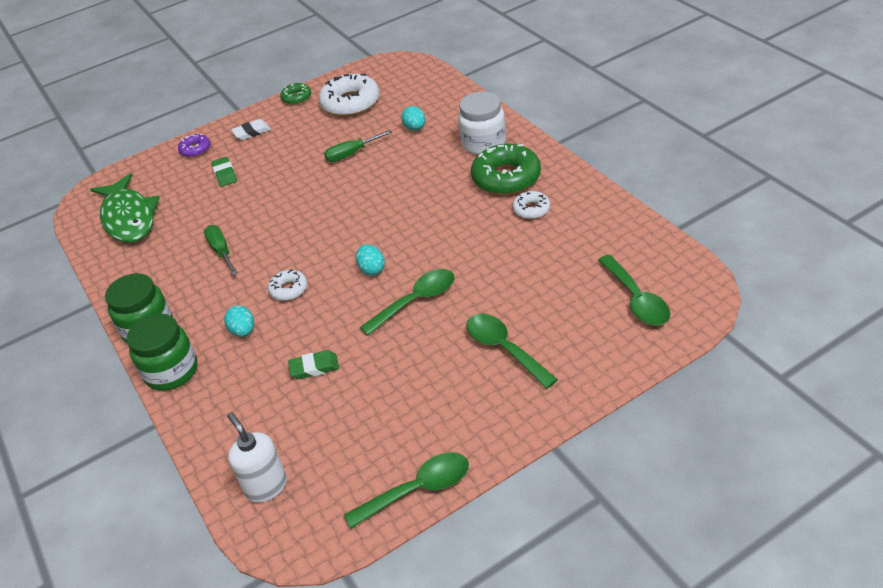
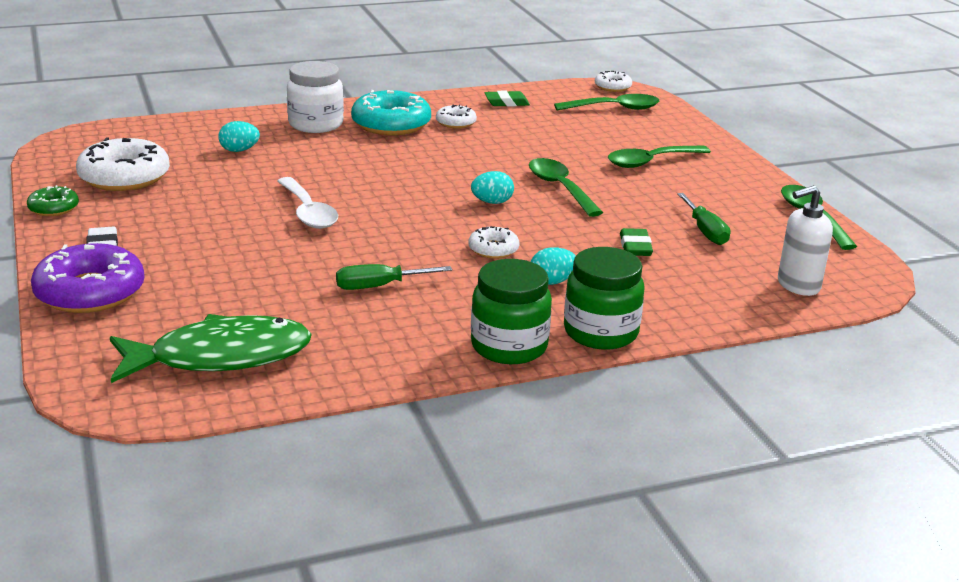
camera: 85 degrees left, 15 degrees down
purple donut [178,134,211,157] -> purple donut [31,243,145,313], size x1.93
green eraser [211,157,237,187] -> green eraser moved to [484,91,530,107]
green screwdriver [324,130,392,162] -> green screwdriver moved to [677,193,731,245]
green donut [471,144,541,195] -> turquoise donut [351,90,431,135]
none -> white spoon [277,177,338,229]
none -> white donut [595,71,632,92]

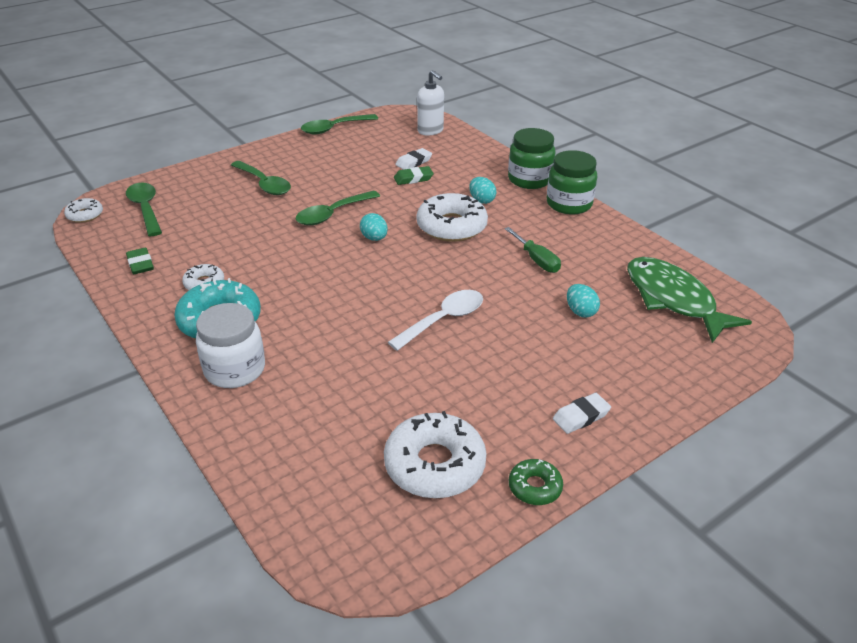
camera: 105 degrees left, 10 degrees up
purple donut [31,243,145,313] -> none
turquoise egg [218,121,260,152] -> turquoise egg moved to [567,284,600,318]
white donut [468,226,520,259] -> white donut [417,193,488,242], size x1.93
green screwdriver [677,193,731,245] -> none
none -> white eraser [395,148,432,170]

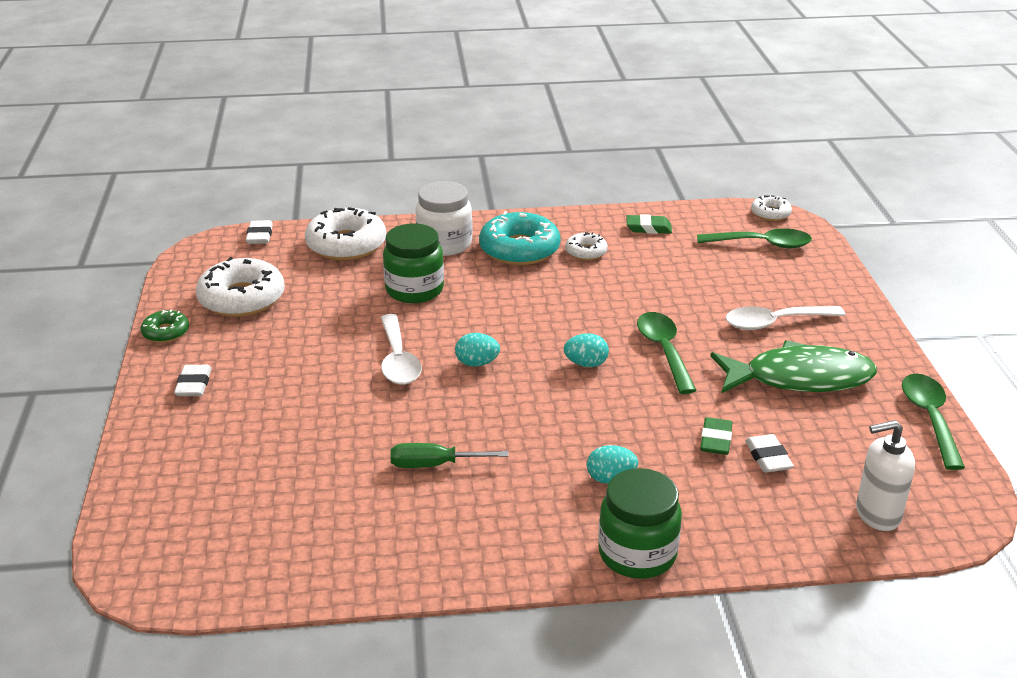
camera: 120 degrees right, 5 degrees down
green spoon [231,161,291,195] -> white spoon [725,306,846,330]
white donut [417,193,488,242] -> white donut moved to [305,207,386,260]
green jar [546,150,597,215] -> green jar moved to [383,223,444,303]
turquoise egg [567,284,600,318] -> turquoise egg moved to [455,333,500,367]
green fish [627,257,752,343] -> green fish moved to [710,340,877,393]
none -> white eraser [246,220,273,244]

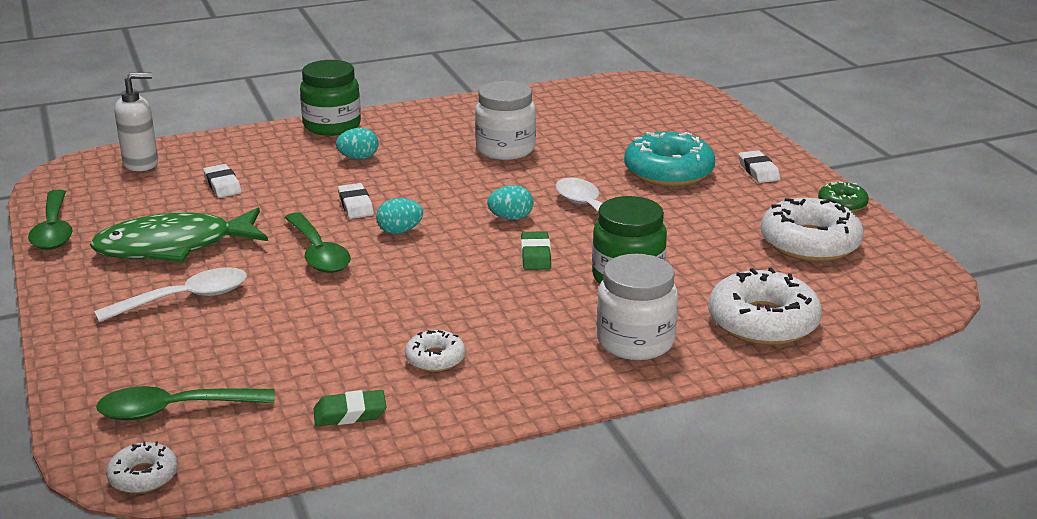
camera: 165 degrees right, 5 degrees down
white eraser [246,220,273,244] -> white eraser moved to [338,183,374,219]
green screwdriver [390,443,508,468] -> white jar [475,81,536,160]
turquoise donut [479,211,561,265] -> turquoise donut moved to [624,132,715,186]
green eraser [700,417,733,455] -> green eraser moved to [521,231,551,270]

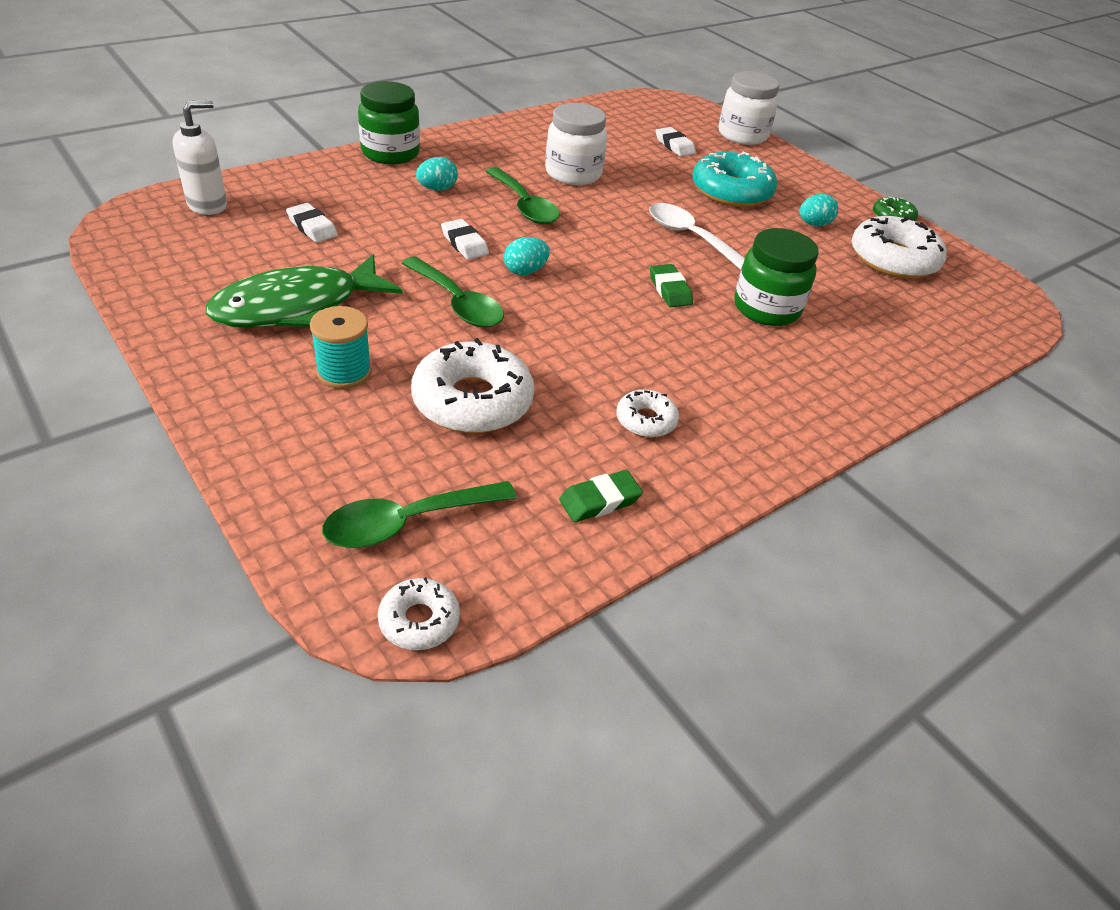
camera: 20 degrees left, 15 degrees up
green spoon [28,189,72,250] -> green spoon moved to [486,167,560,224]
white spoon [94,267,247,322] -> turquoise spool [310,306,372,389]
turquoise egg [487,185,534,220] -> turquoise egg moved to [800,194,838,226]
white jar [597,254,678,360] -> white jar moved to [719,71,779,145]
white donut [708,267,822,345] -> white donut moved to [411,338,534,433]
white eraser [738,150,780,183] -> white eraser moved to [656,127,696,157]

